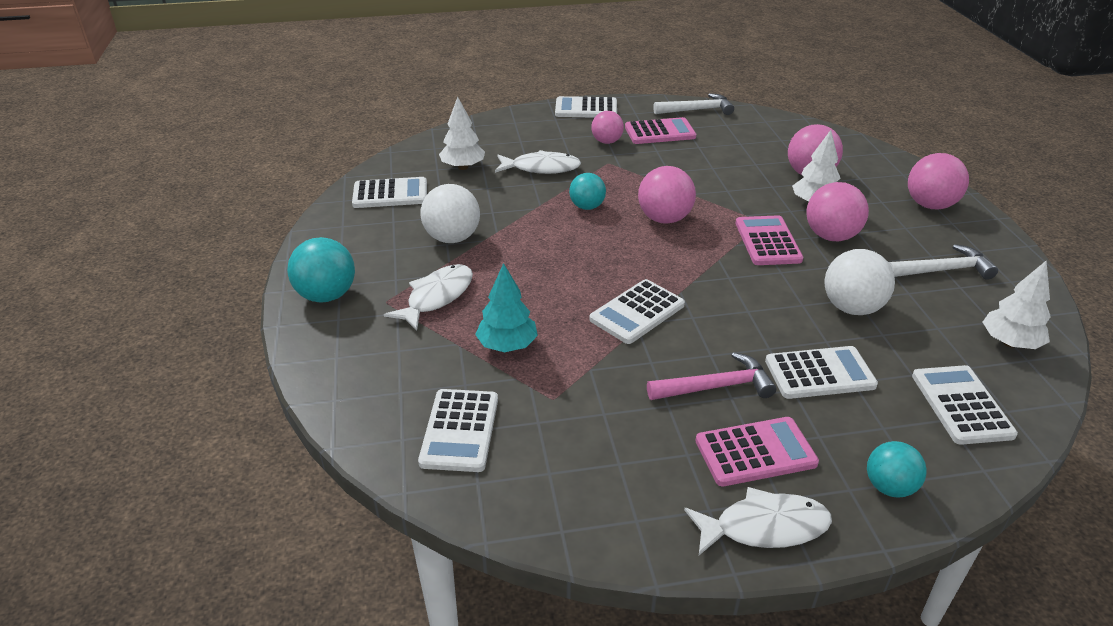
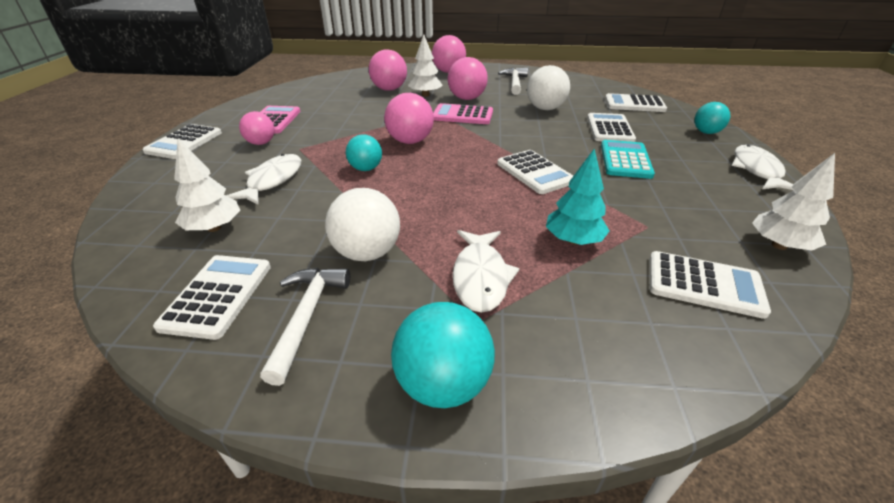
camera: 75 degrees left, 0 degrees up
white fish [384,264,473,331] -> white fish turned 135 degrees counterclockwise [452,230,520,313]
pink hammer [647,352,776,400] -> turquoise calculator [601,140,655,179]
white hammer [653,93,734,115] -> white hammer moved to [260,268,350,386]
pink calculator [696,417,819,487] -> none
white tree [983,260,1051,349] -> white tree moved to [752,153,835,251]

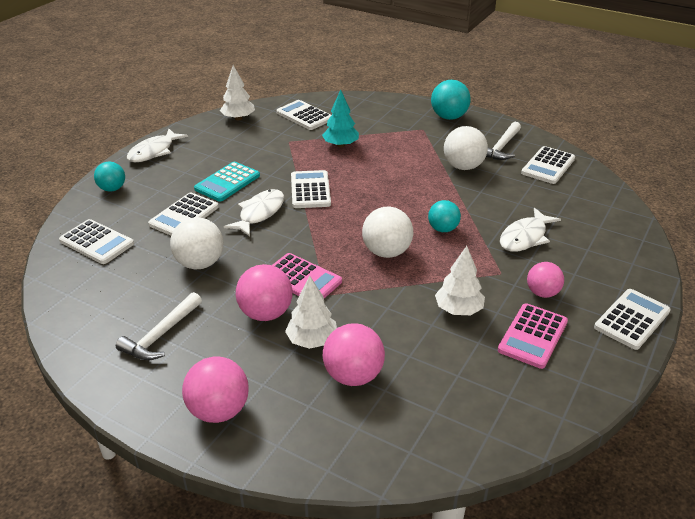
camera: 155 degrees left, 0 degrees up
white tree [174,138,240,232] -> white tree moved to [435,246,485,315]
pink ball [384,93,434,144] -> white ball [362,207,413,258]
white fish [452,230,520,313] -> white fish moved to [224,189,284,236]

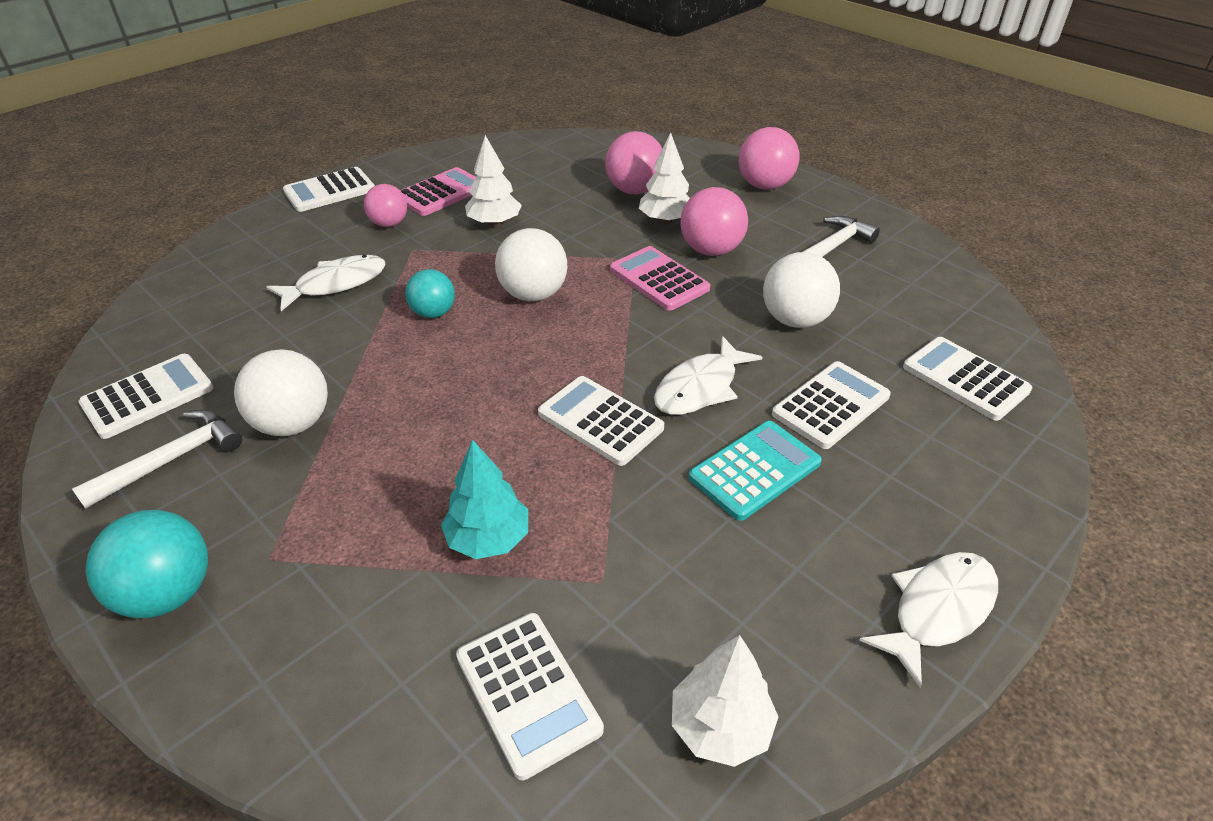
camera: 165 degrees left, 5 degrees up
turquoise ball [94,161,125,192] -> none
white calculator [291,170,331,208] -> white calculator turned 120 degrees clockwise [538,376,664,466]

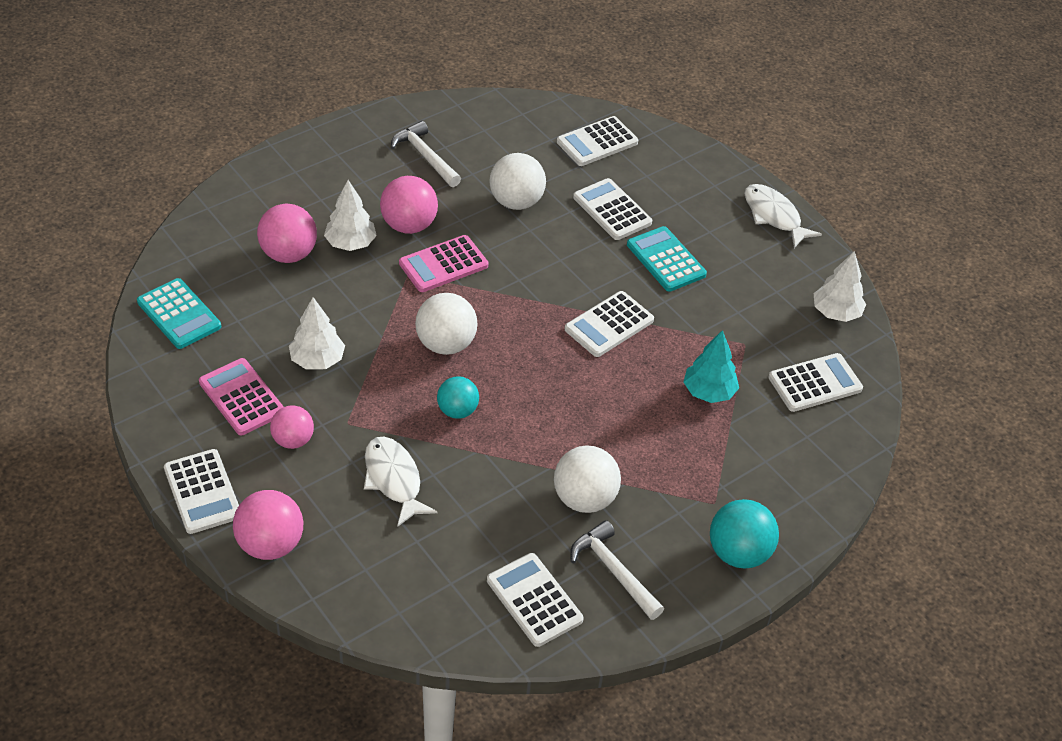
camera: 85 degrees left, 5 degrees up
white fish [654,336,763,415] -> none
pink ball [738,127,800,190] -> pink ball moved to [233,490,303,560]
none -> turquoise calculator [137,278,221,349]

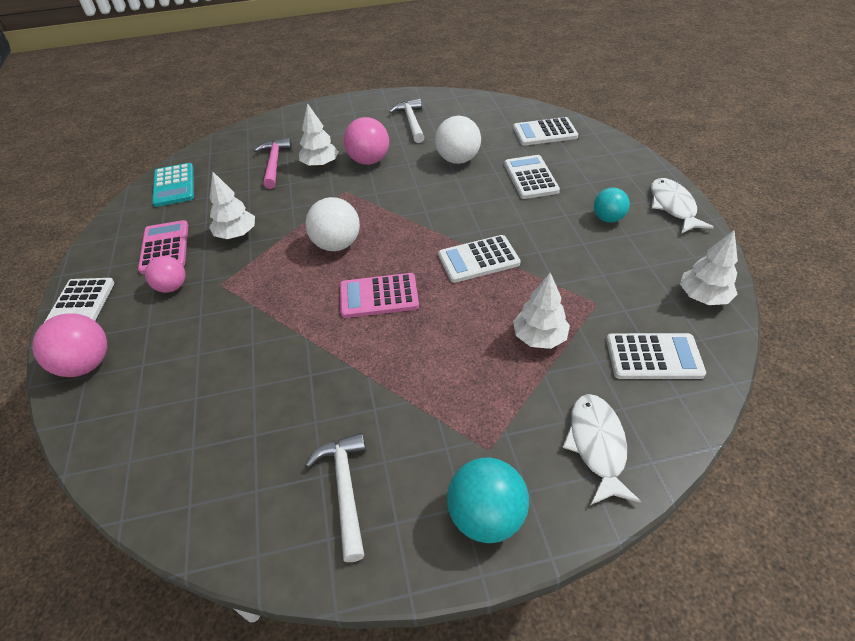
camera: 30 degrees right, 0 degrees up
pink ball [257,204,317,263] -> pink hammer [254,138,292,189]
white fish [364,437,437,527] -> white fish moved to [562,394,641,505]
pink calculator [399,235,488,292] -> pink calculator moved to [340,273,419,318]
turquoise ball [437,376,479,419] -> turquoise ball moved to [594,188,630,223]
white calculator [487,553,583,647] -> none
white ball [554,445,621,513] -> none
turquoise calculator [627,226,707,292] -> none
turquoise tree [683,330,739,403] -> white tree [513,273,570,349]

